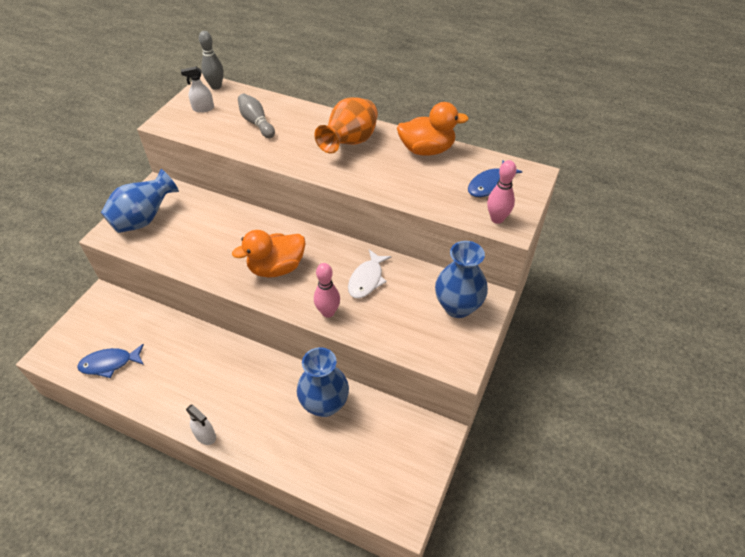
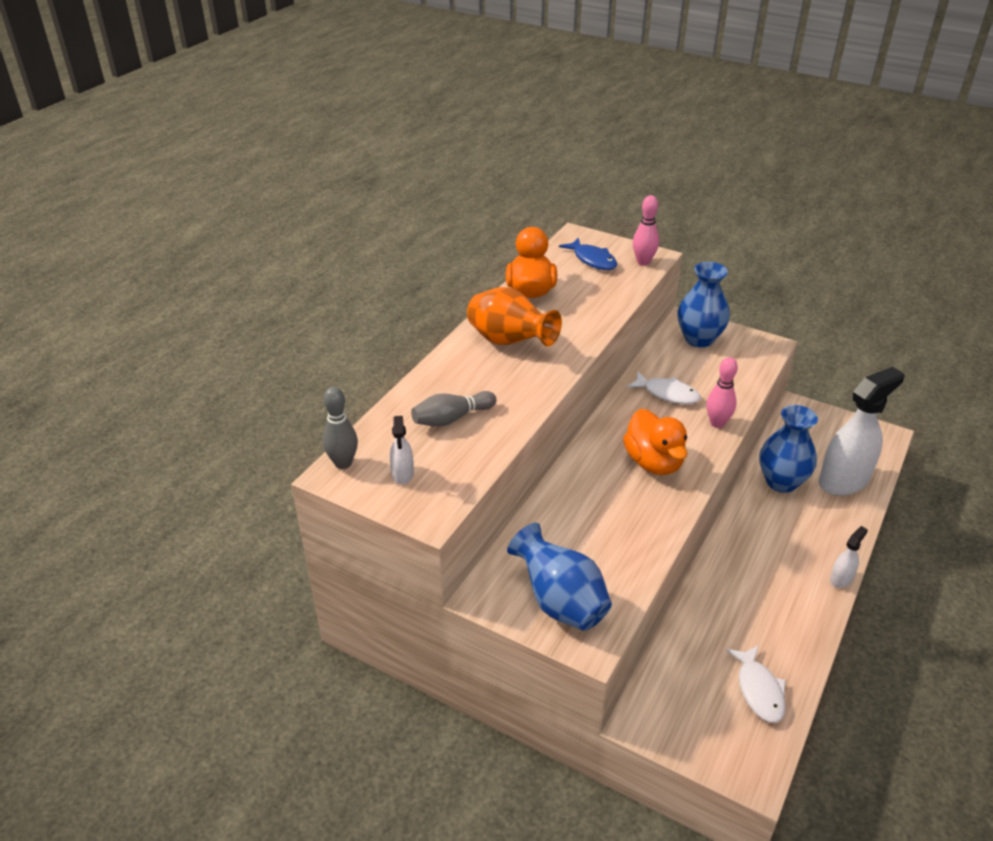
camera: 85 degrees left, 10 degrees down
blue fish [77,344,144,378] -> white fish [726,645,786,723]
none -> white spray bottle [819,367,905,496]

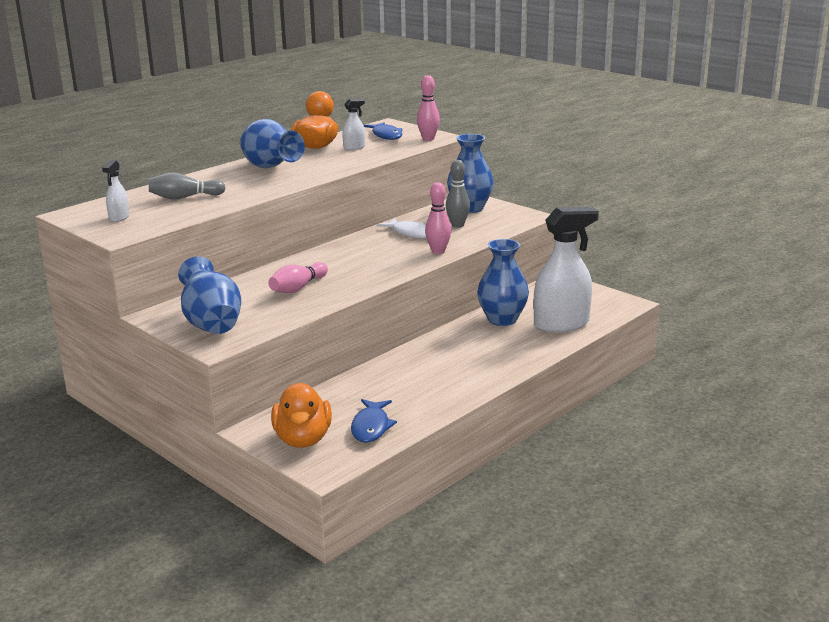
camera: 15 degrees right, 15 degrees down
grey bowling pin [323,387,358,469] -> grey bowling pin moved to [446,160,470,228]
orange vase [467,287,562,346] -> blue vase [240,119,305,168]
orange duck [623,409,687,475] -> orange duck moved to [271,383,332,448]
white fish [726,645,786,723] -> blue fish [351,399,397,443]
white spray bottle [830,526,868,588] -> white spray bottle moved to [342,99,365,150]
none -> pink bowling pin [268,262,328,293]

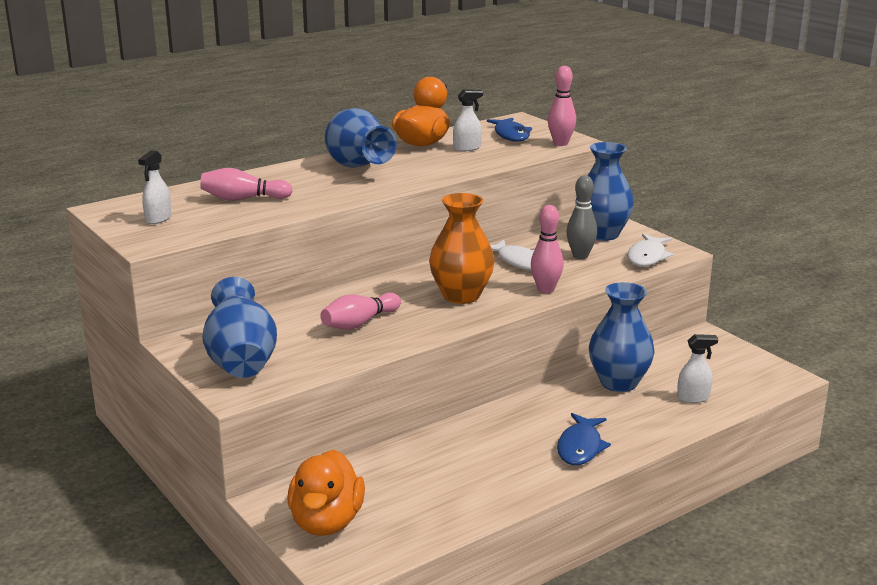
camera: 10 degrees right, 0 degrees up
grey bowling pin [149,172,225,200] -> pink bowling pin [200,168,293,200]
blue fish [351,399,397,443] -> blue fish moved to [557,413,611,465]
white spray bottle [534,207,599,333] -> white spray bottle [677,334,718,403], size x0.45
none -> orange vase [429,193,495,304]
none -> white fish [627,234,673,266]

